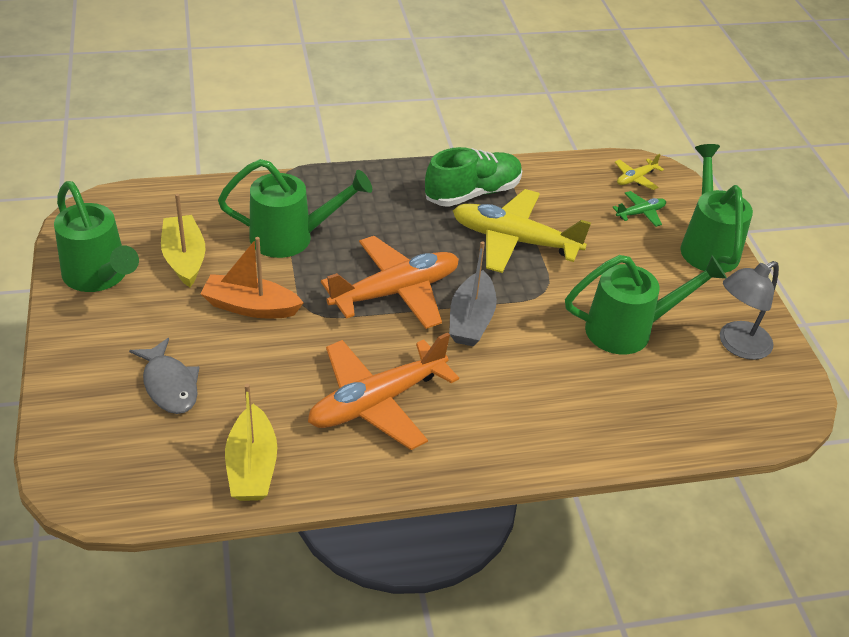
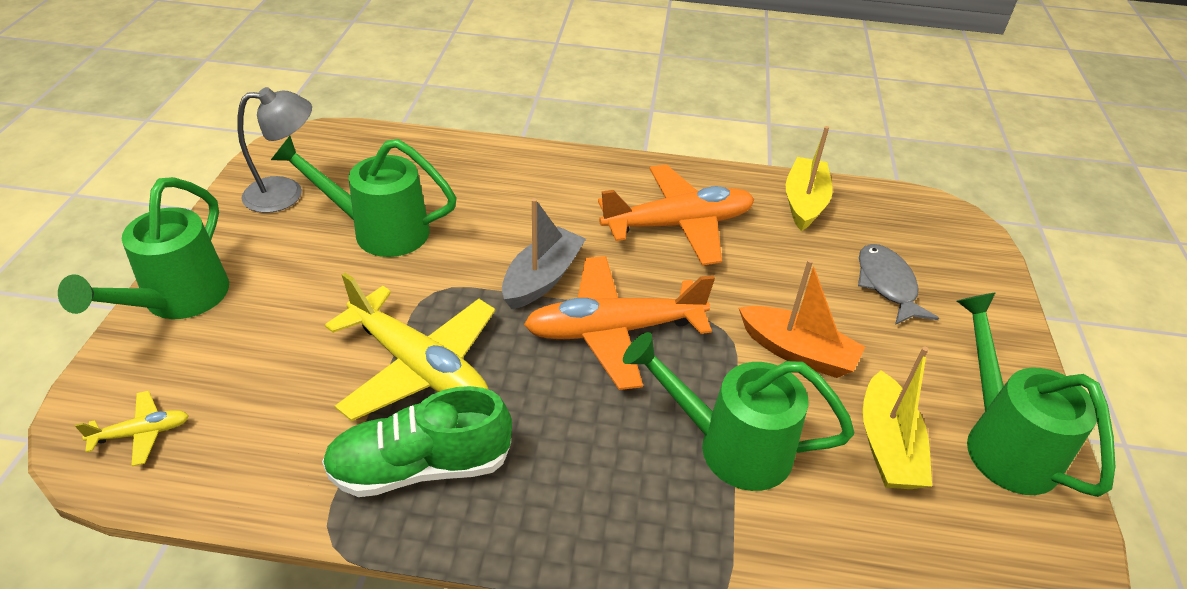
camera: 160 degrees left, 0 degrees up
green plane [612,191,666,227] -> none

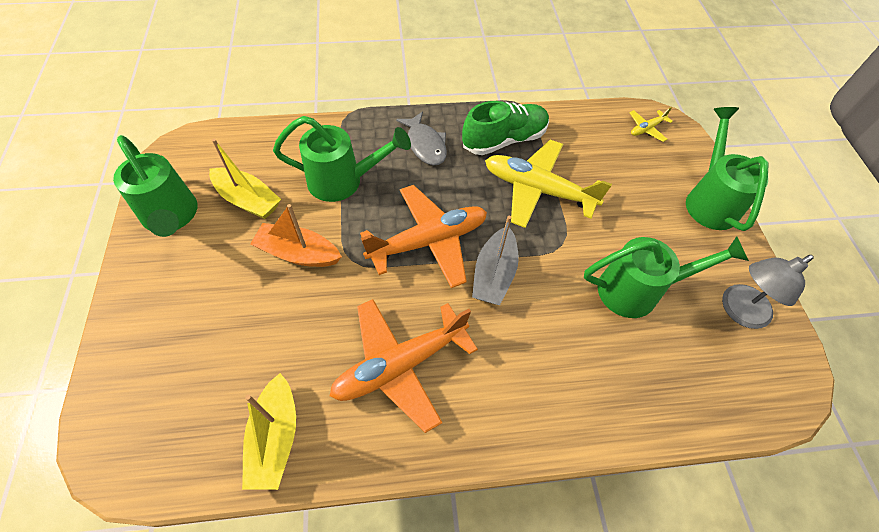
camera: 165 degrees right, 15 degrees up
grey fish [858,244,939,325] -> grey fish moved to [396,111,447,165]
yellow boat [863,347,932,489] -> yellow boat turned 135 degrees clockwise [209,139,281,219]

